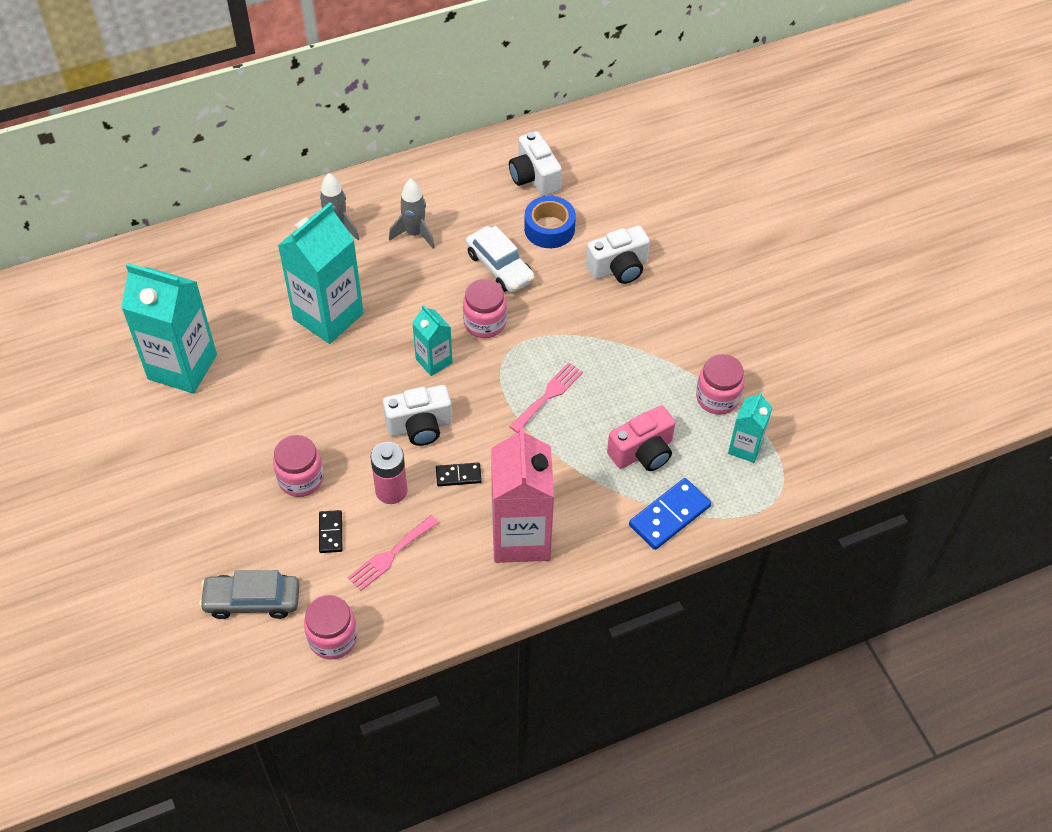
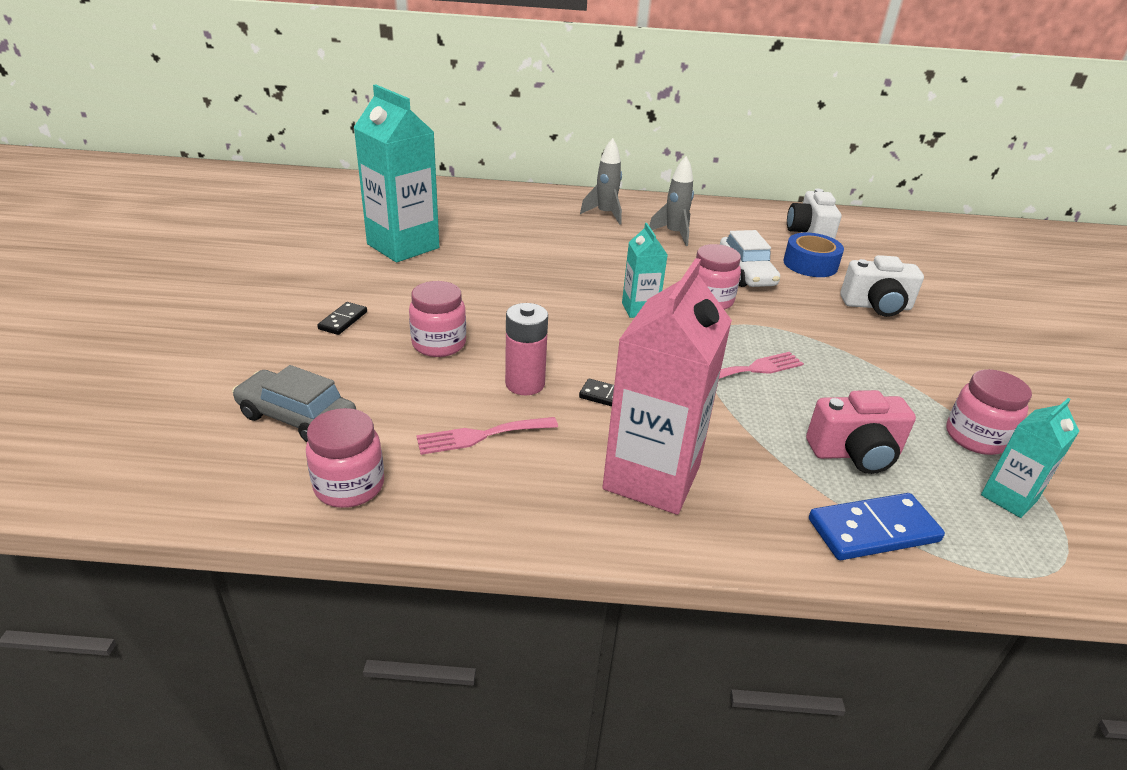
camera: 25 degrees right, 20 degrees down
turquoise carton [278,202,364,344] -> none
black domino [319,510,342,553] -> black domino moved to [317,302,367,335]
white camera [383,385,452,446] -> none

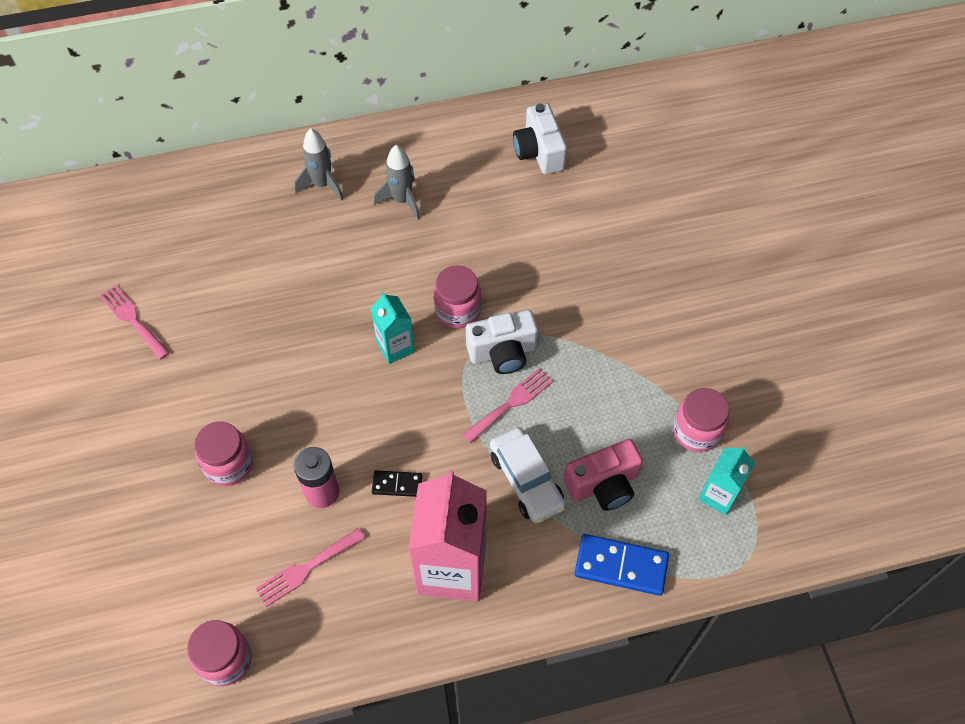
camera: 15 degrees left, 25 degrees up
grey car [232,365,356,442] -> none
black domino [317,302,367,335] -> none
turquoise carton [353,85,439,262] -> pink fork [99,284,170,360]
white car [720,230,780,287] -> white car moved to [490,427,566,523]
blue tape [783,233,844,277] -> none
blue domino [809,493,945,560] -> blue domino turned 45 degrees clockwise [574,534,669,596]
white camera [840,255,924,317] -> white camera moved to [466,310,538,374]

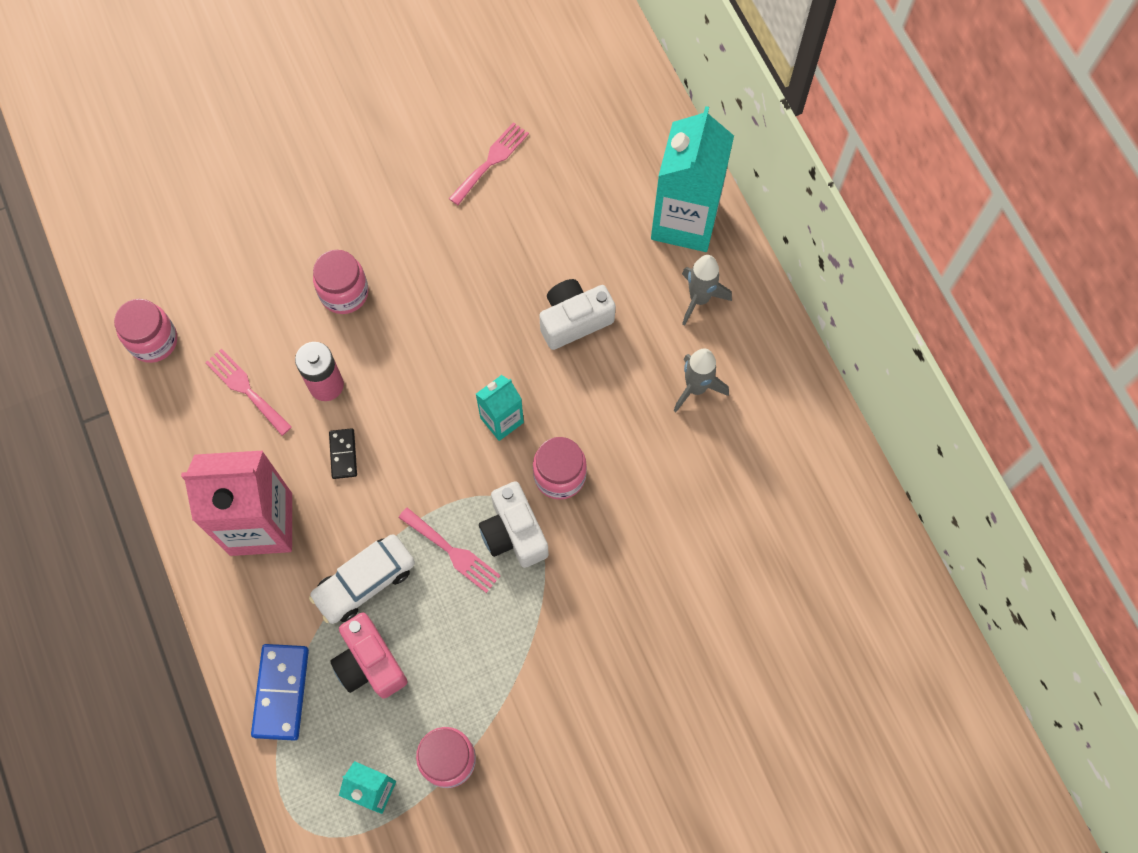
camera: 80 degrees right, 10 degrees up
white camera [513,103,567,174] -> white camera moved to [539,279,616,350]
none -> turquoise carton [651,106,734,252]

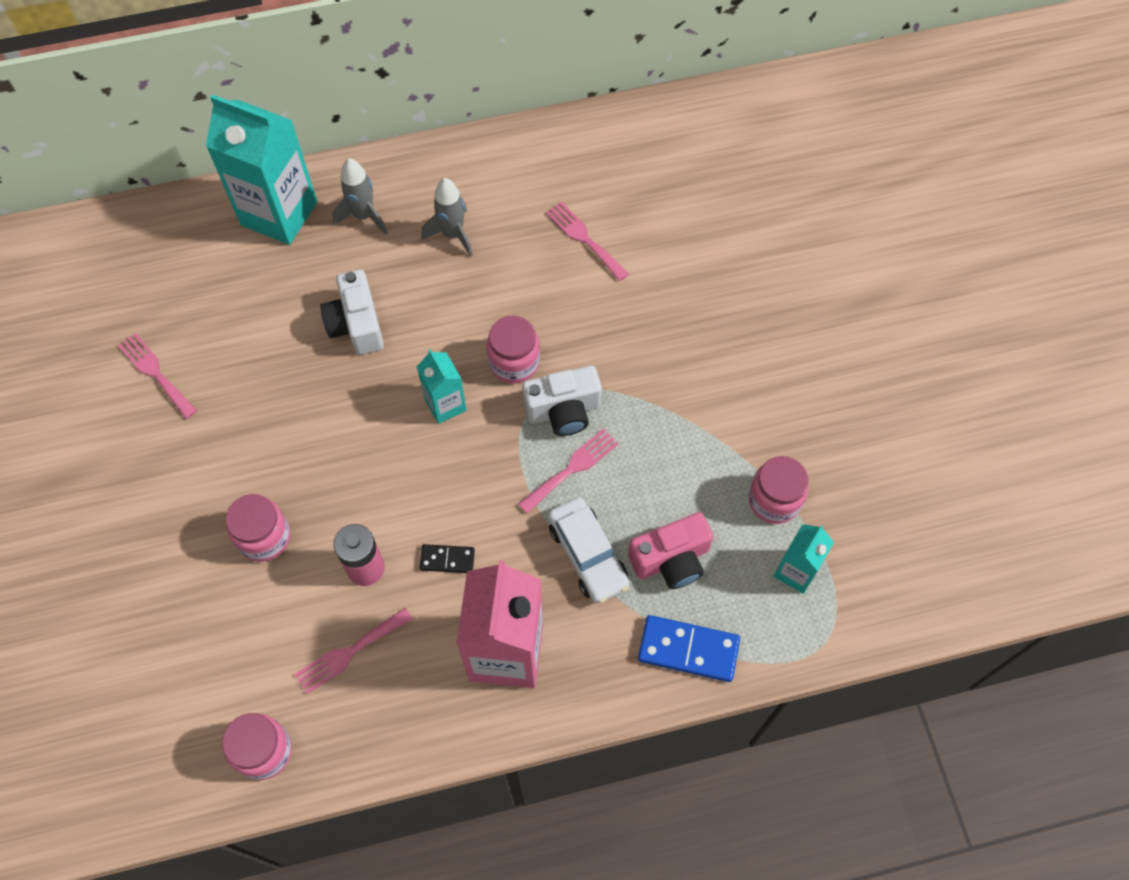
camera: 80 degrees left, 5 degrees down
none -> pink fork [546,201,629,281]

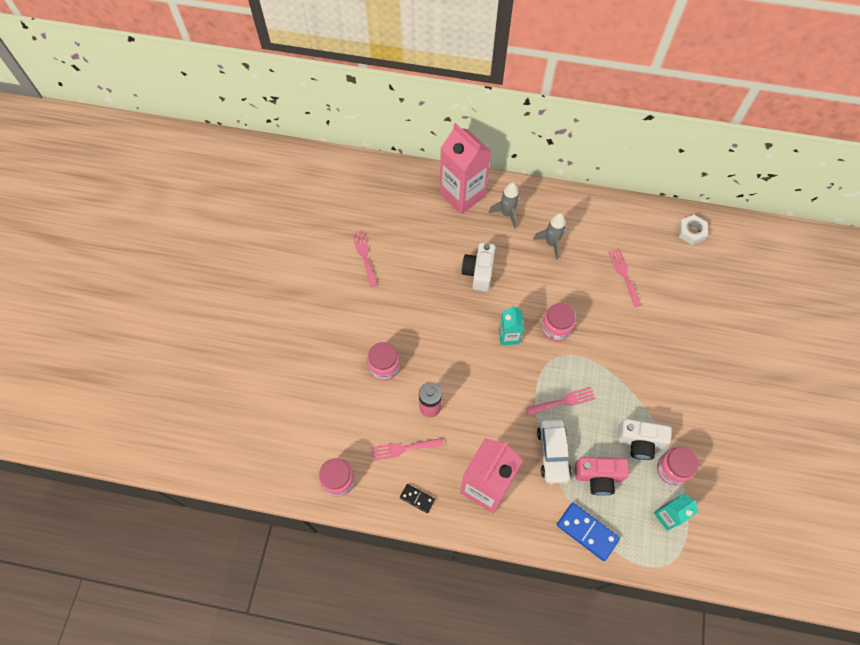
camera: 25 degrees right, 0 degrees up
turquoise carton [206,94,317,245] -> pink carton [440,123,491,214]
black domino [419,544,475,573] -> black domino moved to [400,484,435,513]
white camera [522,366,602,436] -> white camera moved to [617,419,671,460]
none -> white nut [678,215,708,245]

